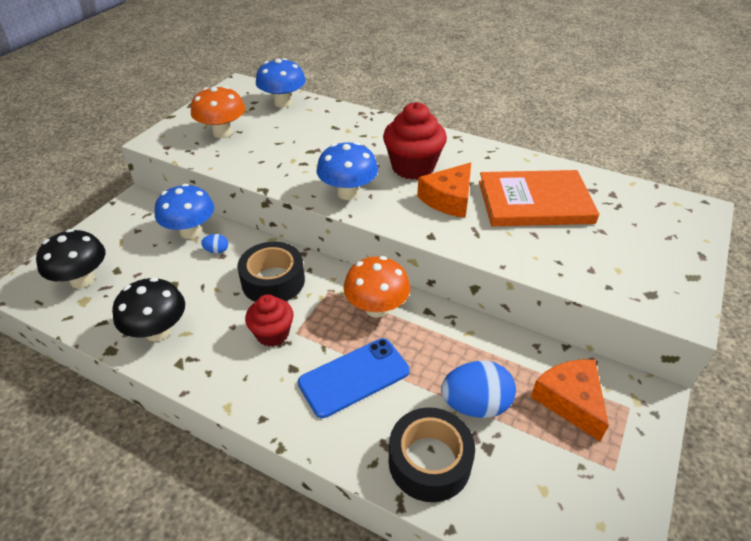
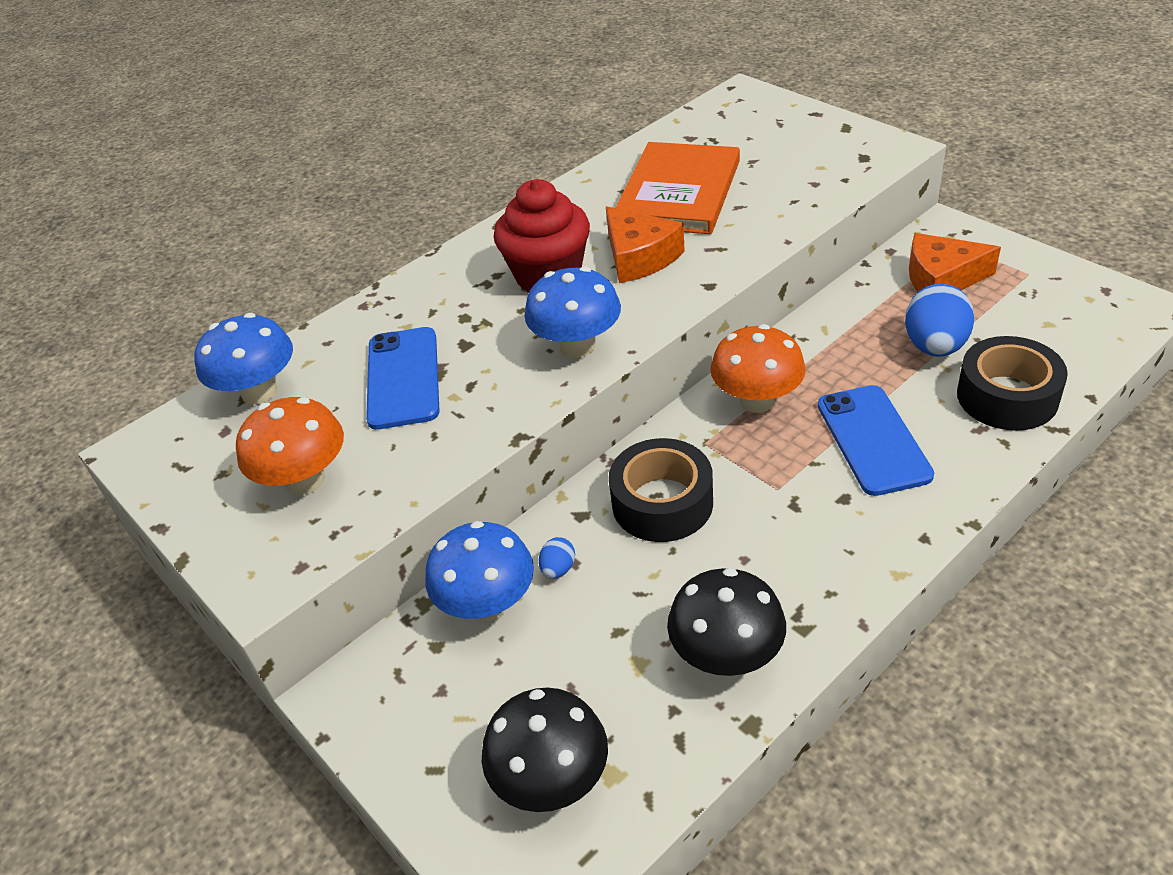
camera: 65 degrees left, 0 degrees up
red cupcake [245,294,294,347] -> none
none -> blue phone [366,327,440,430]

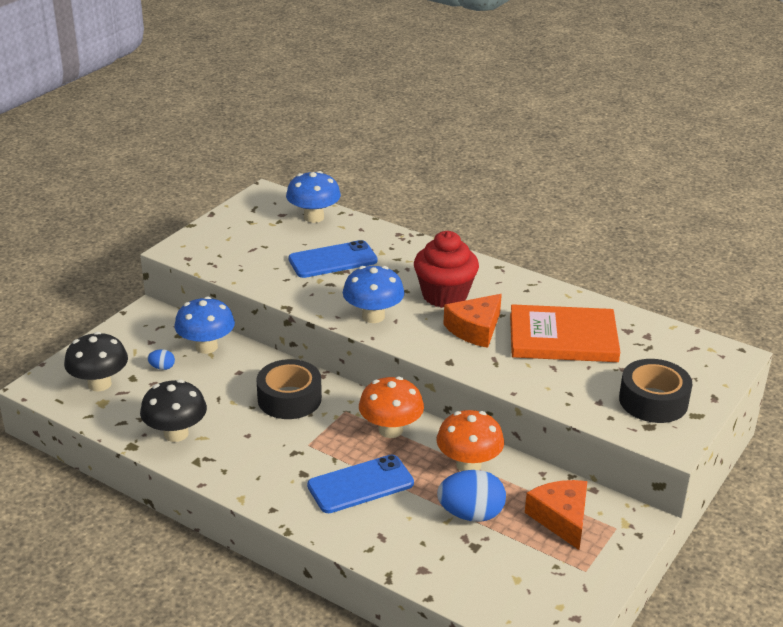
camera: 70 degrees right, 10 degrees down
orange mushroom [236,397,344,495] -> orange mushroom moved to [437,410,504,471]
blue egg [539,537,575,579] -> blue egg moved to [147,349,175,370]
black tape [957,336,1068,431] -> black tape moved to [619,359,692,423]

